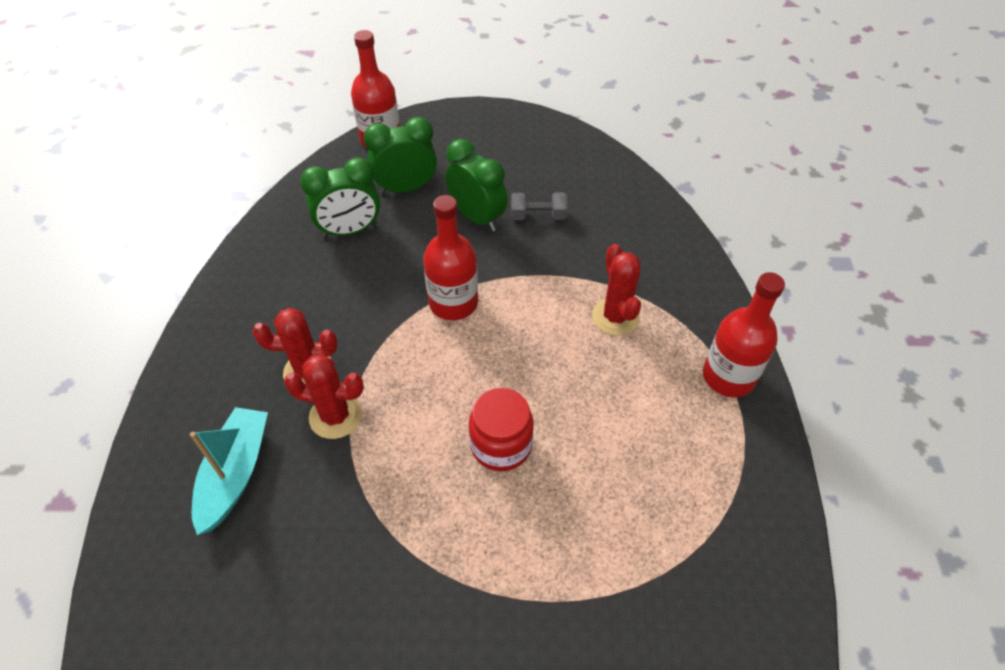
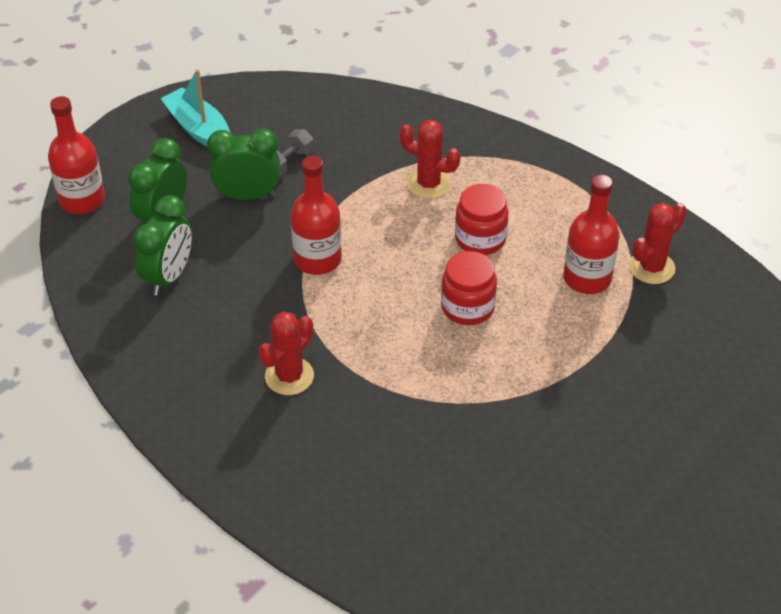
camera: 50 degrees left, 5 degrees down
turquoise boat [190,407,268,535] -> turquoise boat moved to [160,69,231,147]
red cactus [284,354,364,439] -> red cactus moved to [629,203,687,284]
red bottle [703,272,785,397] -> red bottle moved to [563,175,620,294]
none -> red jar [455,184,509,255]

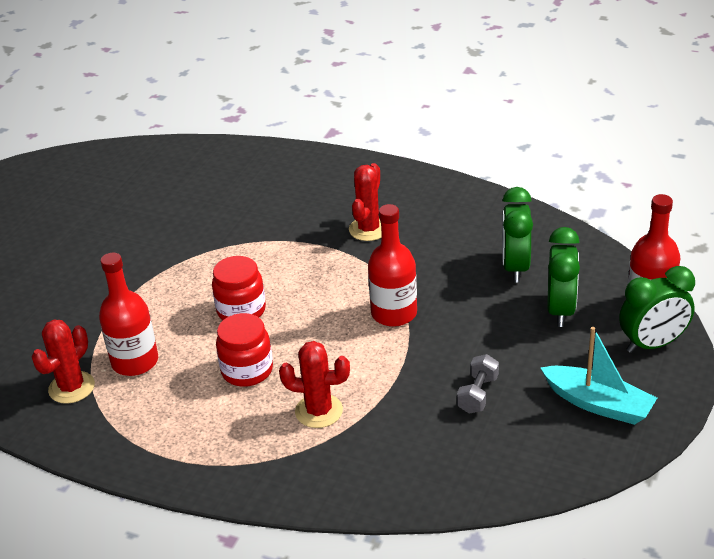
camera: 165 degrees right, 10 degrees down
green clock [207,128,280,200] -> green clock moved to [619,266,695,353]

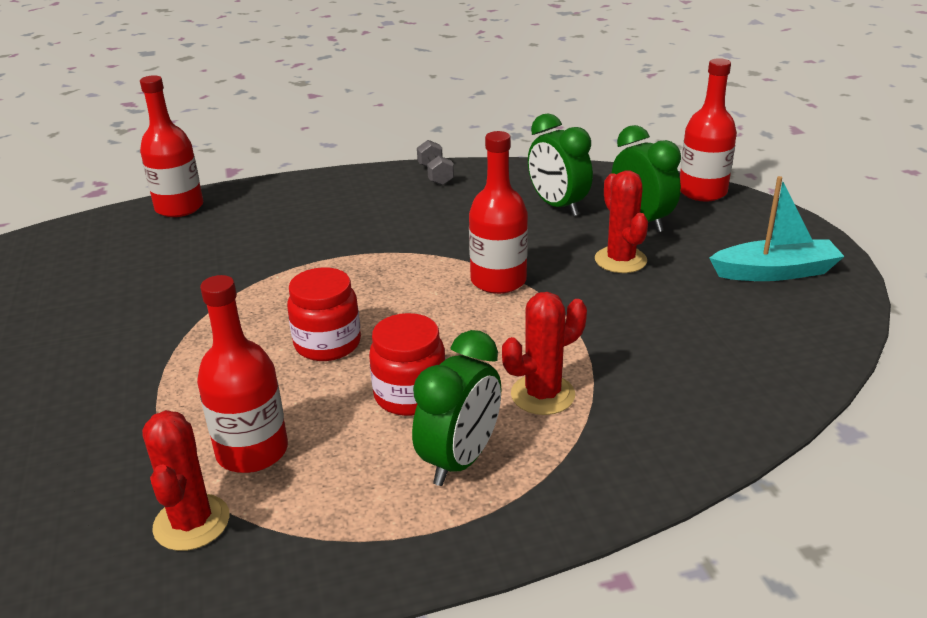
camera: 40 degrees left, 5 degrees down
red cactus [349,163,382,241] -> red cactus moved to [595,170,648,273]
grey dumbbell [457,354,499,414] -> grey dumbbell moved to [417,140,454,185]
green clock [619,266,695,353] -> green clock moved to [412,330,501,486]
none -> red bottle [140,75,203,217]

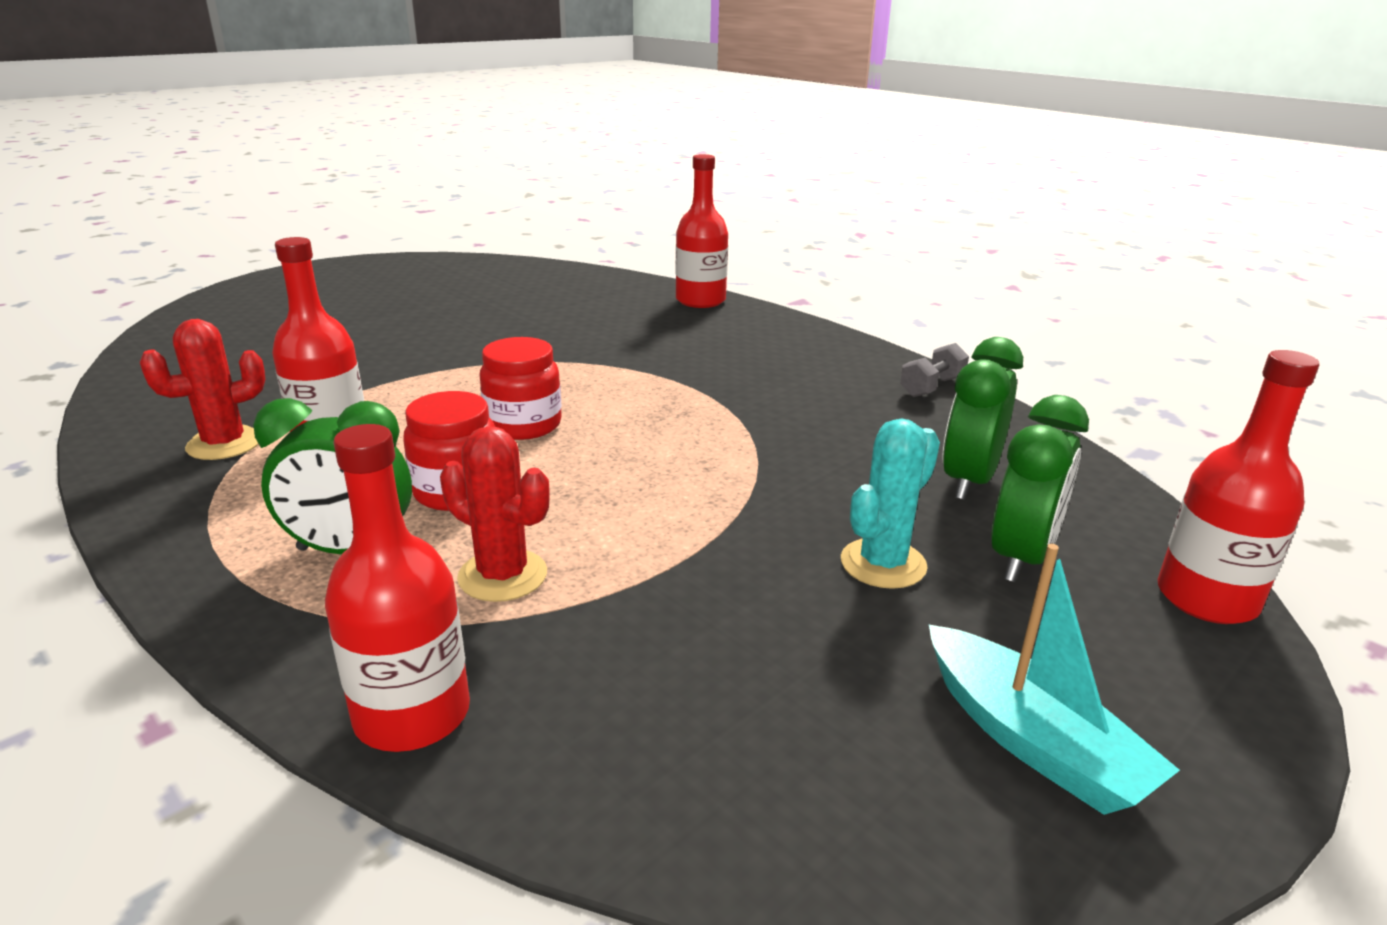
camera: 60 degrees right, 5 degrees down
red bottle [469,131,528,294] -> red bottle moved to [325,424,470,752]
red cactus [595,170,648,273] -> turquoise cactus [841,418,940,589]

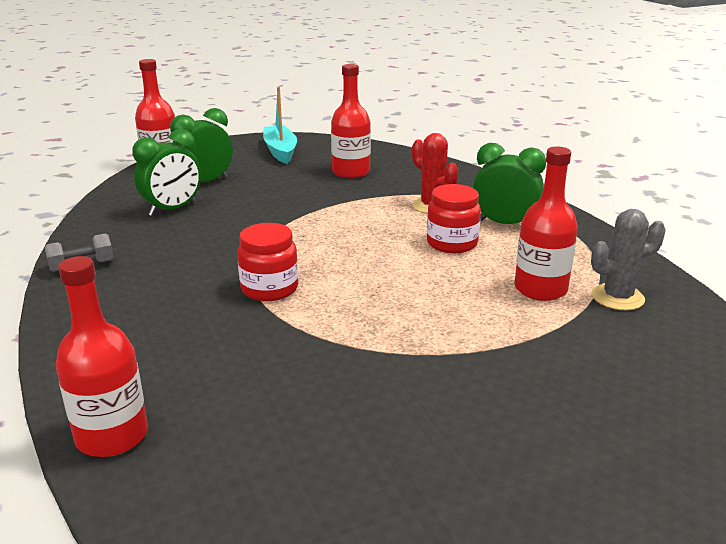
camera: 160 degrees left, 0 degrees up
red cactus [140,319,265,460] -> grey cactus [591,209,666,310]
red bottle [325,424,470,752] -> red bottle moved to [331,64,371,178]
red jar [479,337,562,440] -> red jar moved to [237,223,298,301]
turquoise cactus [841,418,940,589] -> none

